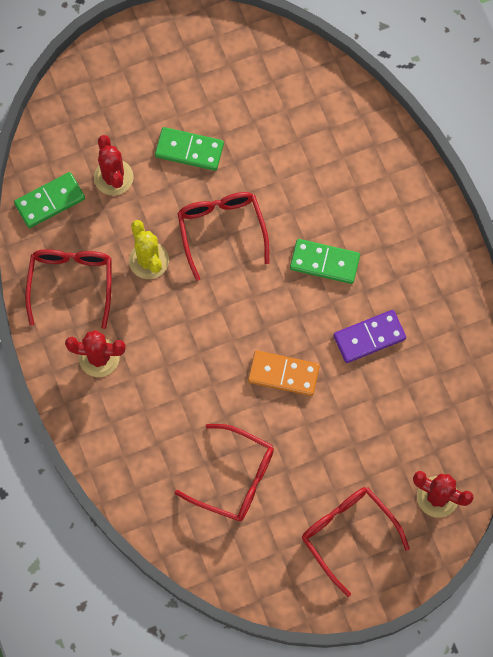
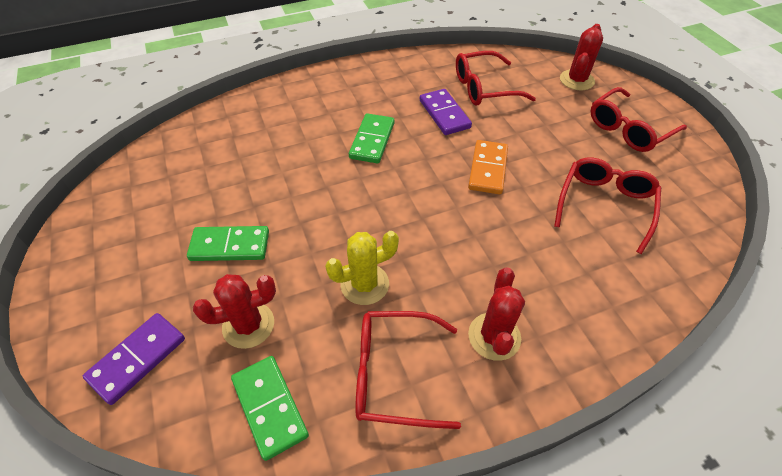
camera: 90 degrees left, 20 degrees down
green domino [155,127,224,171] -> green domino turned 75 degrees clockwise [187,226,269,261]
red glasses [178,192,269,281] -> red glasses moved to [456,51,536,106]
none -> purple domino [83,313,185,405]

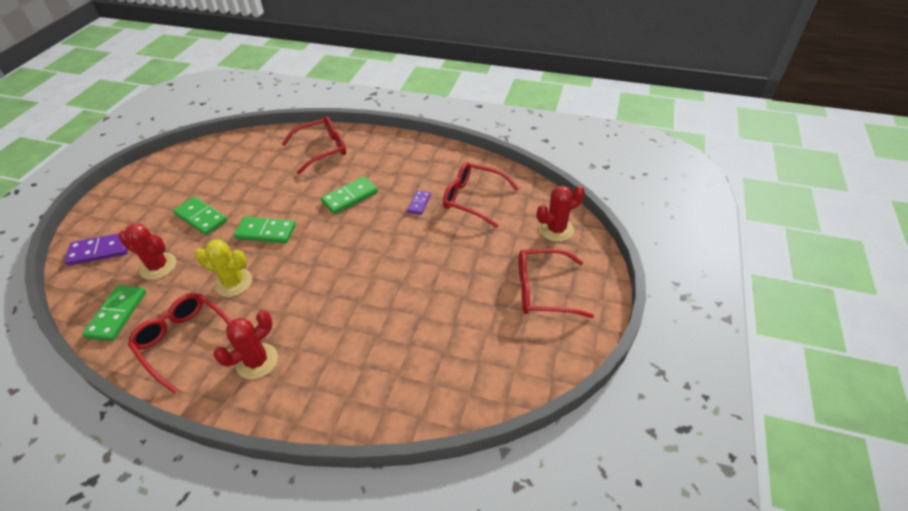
camera: 40 degrees right, 5 degrees down
purple domino [420,89,472,135] -> purple domino [407,190,431,215], size x0.58
orange domino [468,140,508,195] -> none
red glasses [554,157,661,254] -> red glasses moved to [282,116,346,174]
none -> green domino [234,216,296,244]

